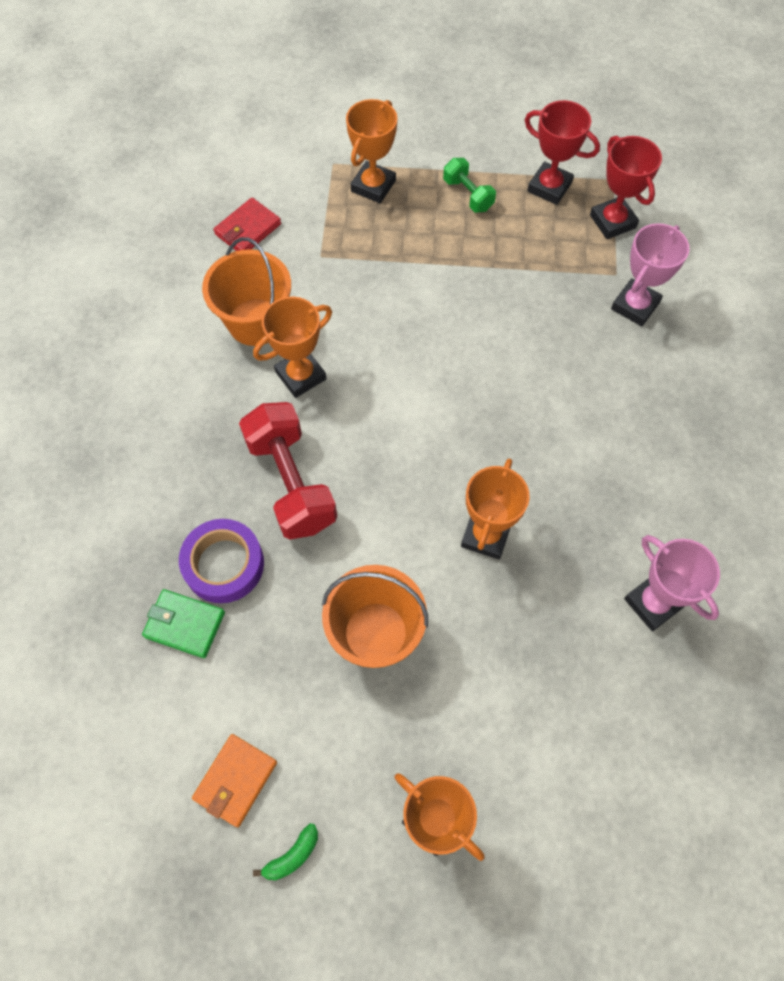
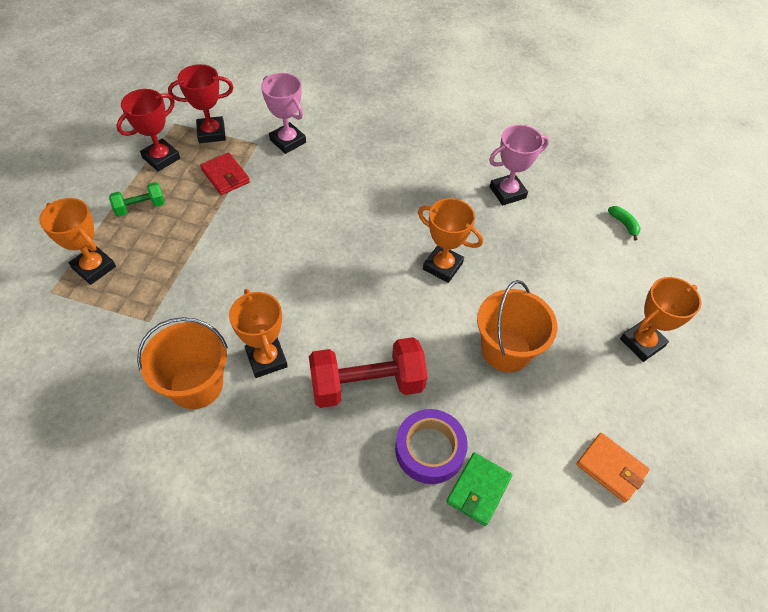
camera: 80 degrees left, 10 degrees down
red wallet [214,198,281,251] -> red wallet moved to [200,152,250,195]
green banana [253,823,318,880] -> green banana moved to [608,206,641,240]

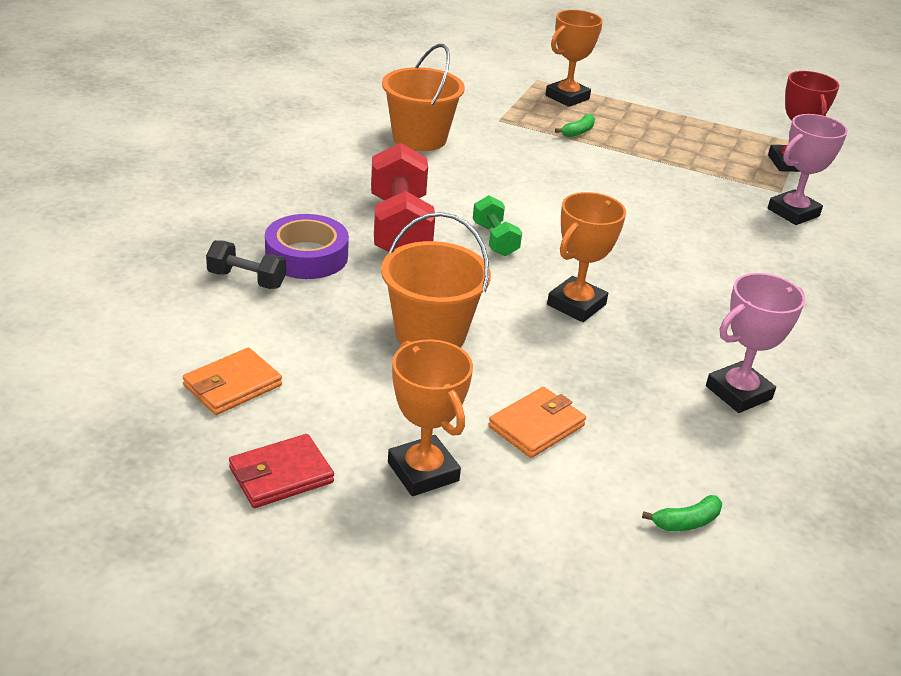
camera: 95 degrees right, 20 degrees down
green dumbbell [109,182,165,217] -> green dumbbell moved to [473,195,522,256]
red trophy [116,89,180,171] -> none
red wallet [200,152,250,195] -> red wallet moved to [229,434,334,508]
orange trophy [229,289,288,378] -> none
green wallet [446,452,512,526] -> black dumbbell [206,240,286,289]
pink trophy [489,125,549,205] -> pink trophy turned 75 degrees clockwise [706,273,805,413]
none -> orange wallet [488,387,586,458]
none -> green banana [555,114,595,137]

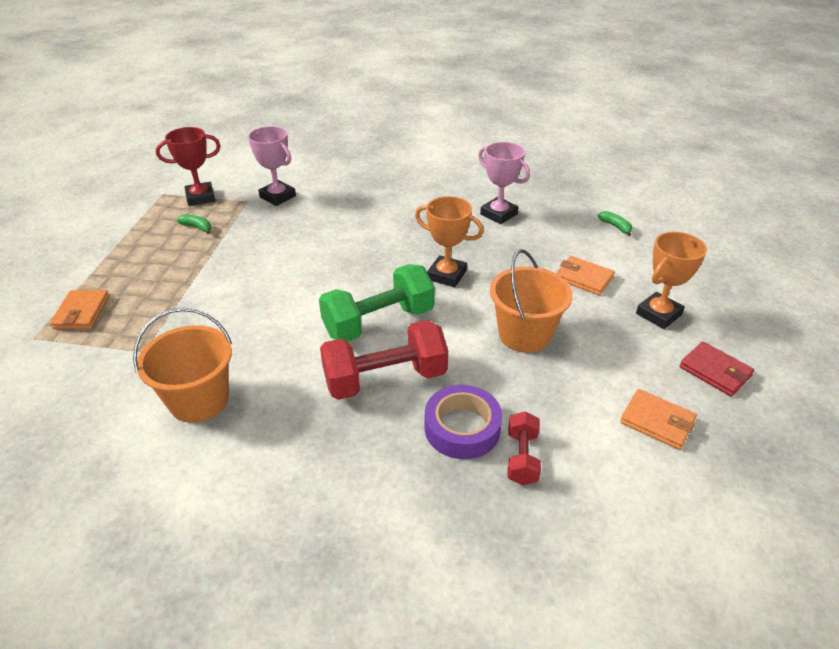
camera: 100 degrees left, 5 degrees up
black dumbbell [206,240,286,289] -> red dumbbell [507,411,541,485]
green dumbbell [473,195,522,256] -> green dumbbell [319,264,435,342], size x1.91
orange trophy [545,10,603,107] -> orange wallet [50,290,110,329]
green banana [555,114,595,137] -> green banana moved to [177,214,211,234]

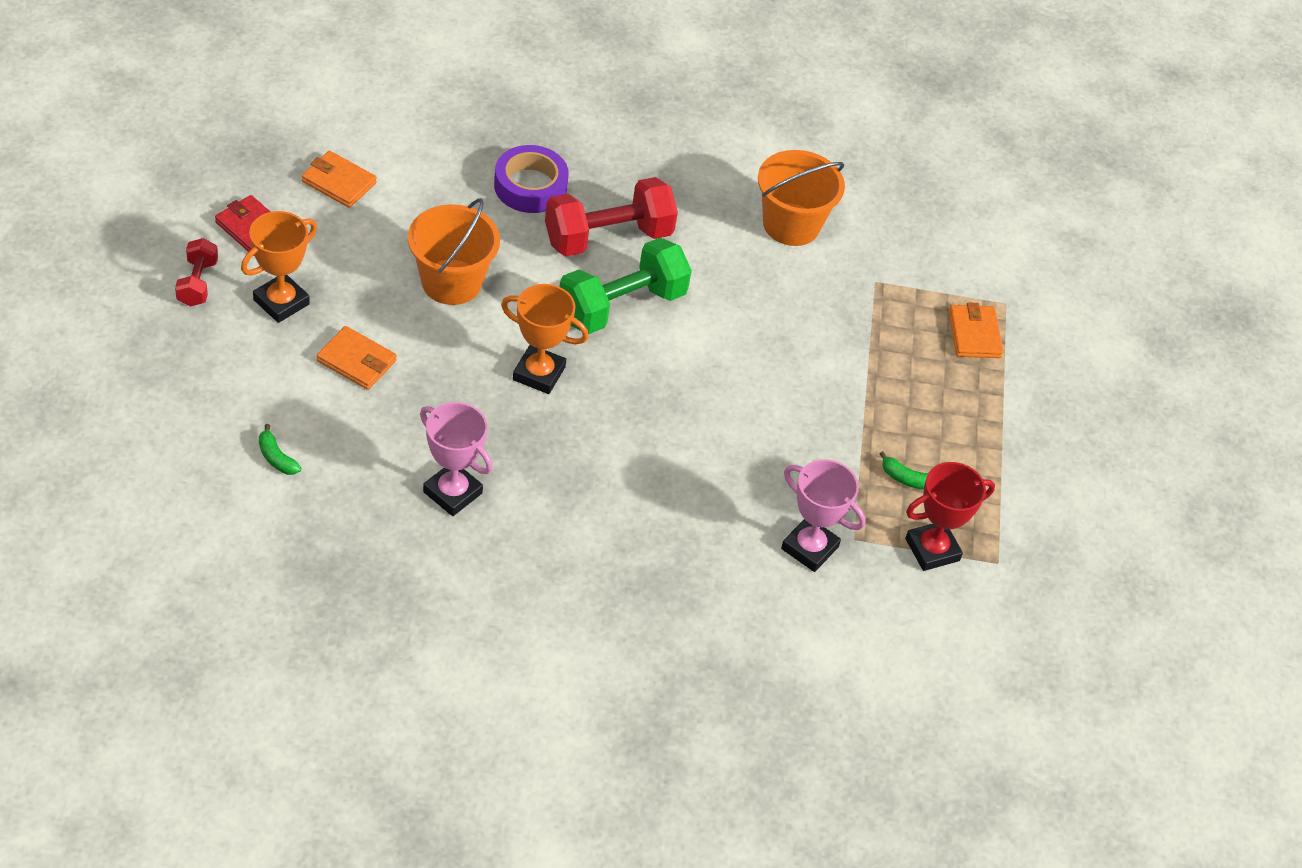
camera: 170 degrees right, 10 degrees up
red dumbbell [507,411,541,485] -> red dumbbell moved to [175,238,218,306]

